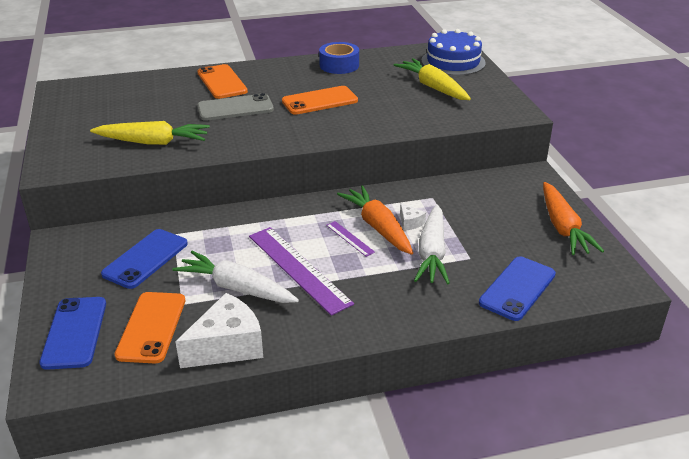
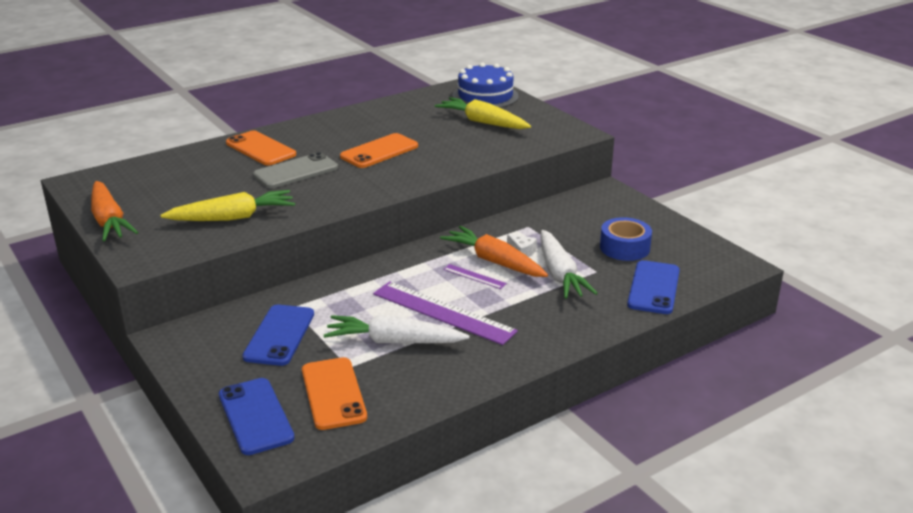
camera: 20 degrees left, 5 degrees down
white cheese [175,293,263,368] -> none
blue tape [319,42,359,74] -> blue tape moved to [600,217,652,261]
orange carrot [543,182,604,255] -> orange carrot moved to [91,181,138,241]

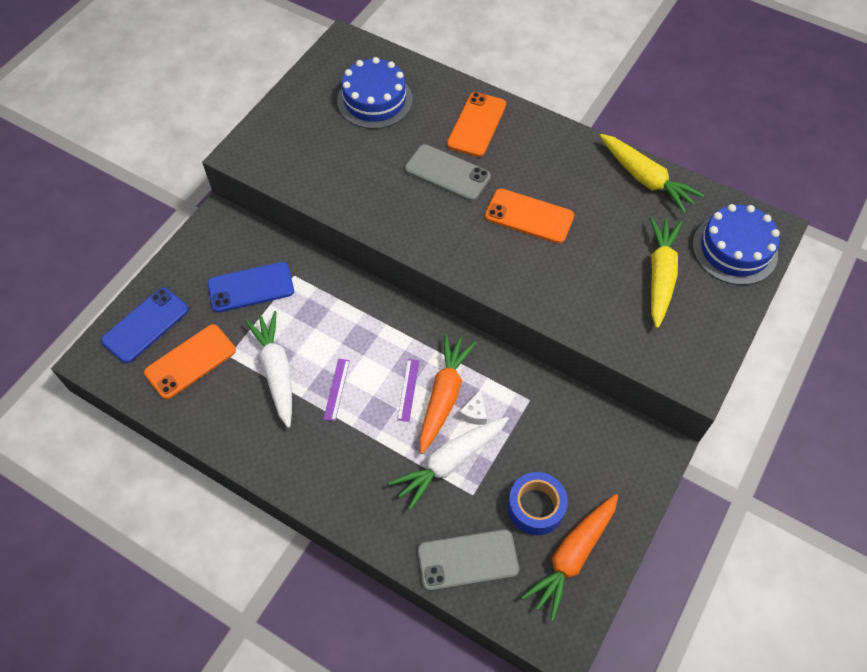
camera: 65 degrees right, 30 degrees up
orange carrot [91,181,138,241] -> orange carrot moved to [521,494,618,621]
yellow carrot [161,190,295,221] -> yellow carrot moved to [600,134,704,214]
purple ruler [373,281,518,345] -> purple ruler [323,359,350,421], size x0.45
blue phone [627,260,680,314] -> grey phone [418,529,519,591]
none -> blue cake [337,57,413,129]

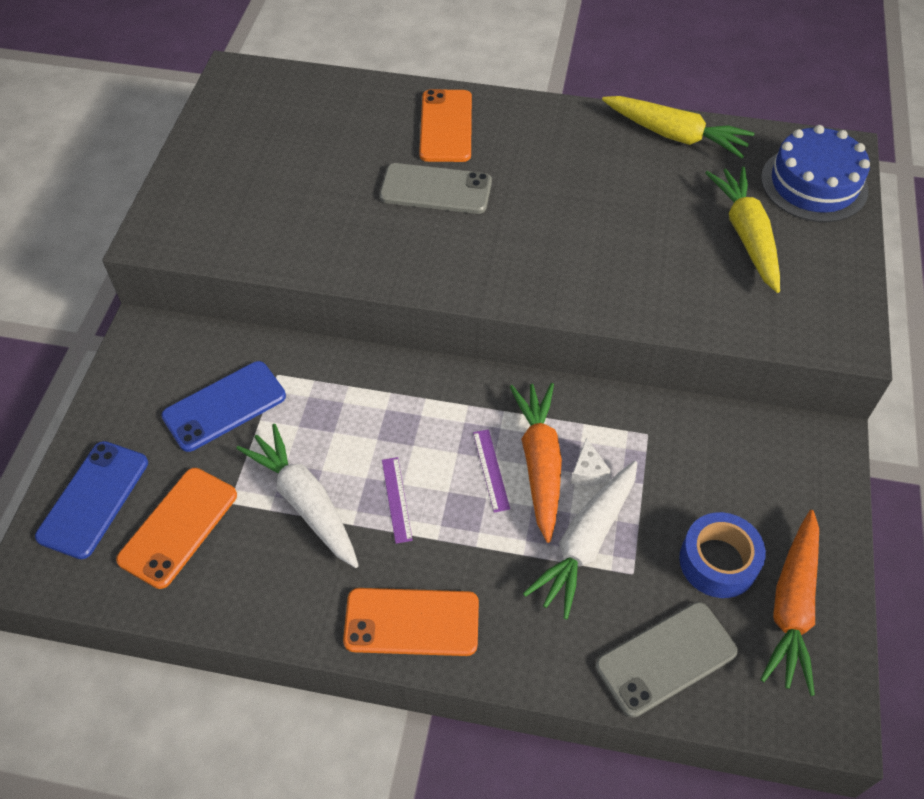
camera: 20 degrees left, 5 degrees down
blue cake [337,57,413,129] -> none
orange phone [485,189,574,244] -> orange phone moved to [343,588,479,656]

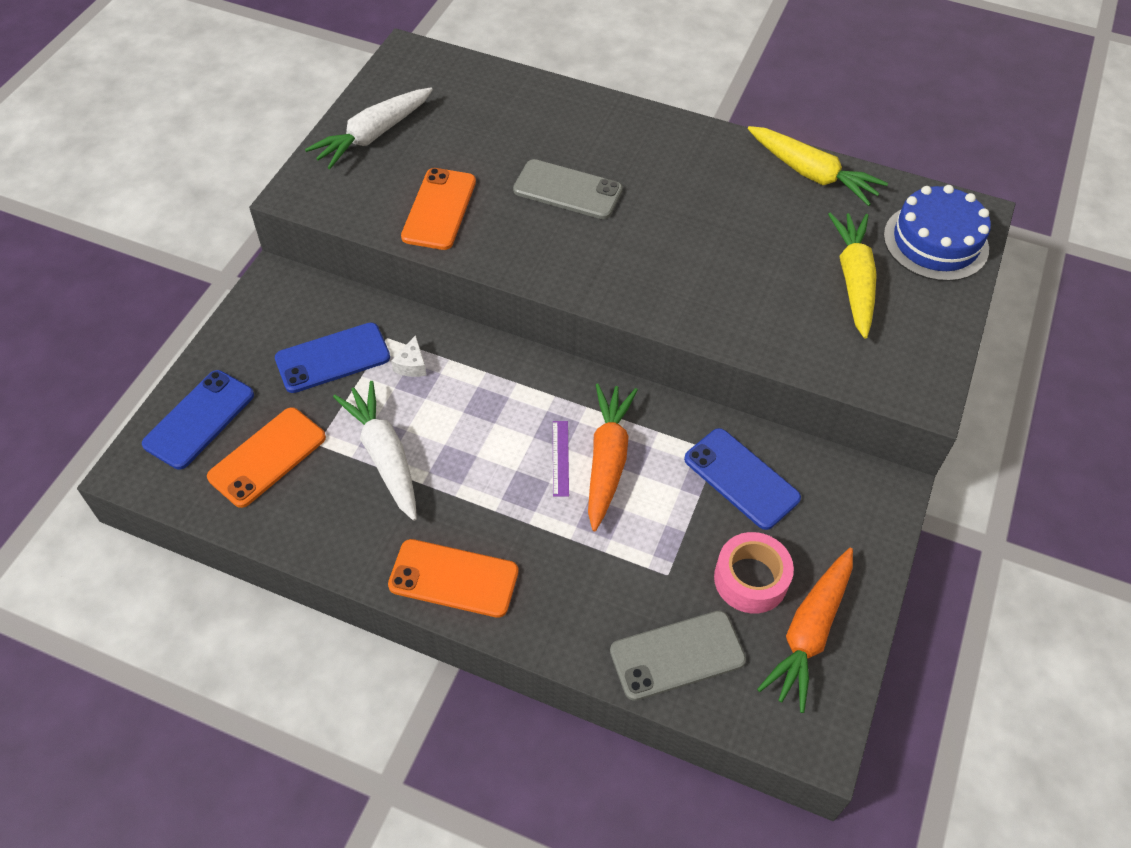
camera: 10 degrees right, 0 degrees up
purple ruler [382,457,413,544] -> none
orange phone [419,89,472,162] -> orange phone moved to [401,168,476,250]
white carrot [523,461,637,619] -> white carrot moved to [305,88,433,169]
white cheese [571,438,611,486] -> white cheese moved to [391,335,426,377]
blue tape [679,512,766,598] -> pink tape [714,532,794,613]
none -> blue phone [684,428,801,530]

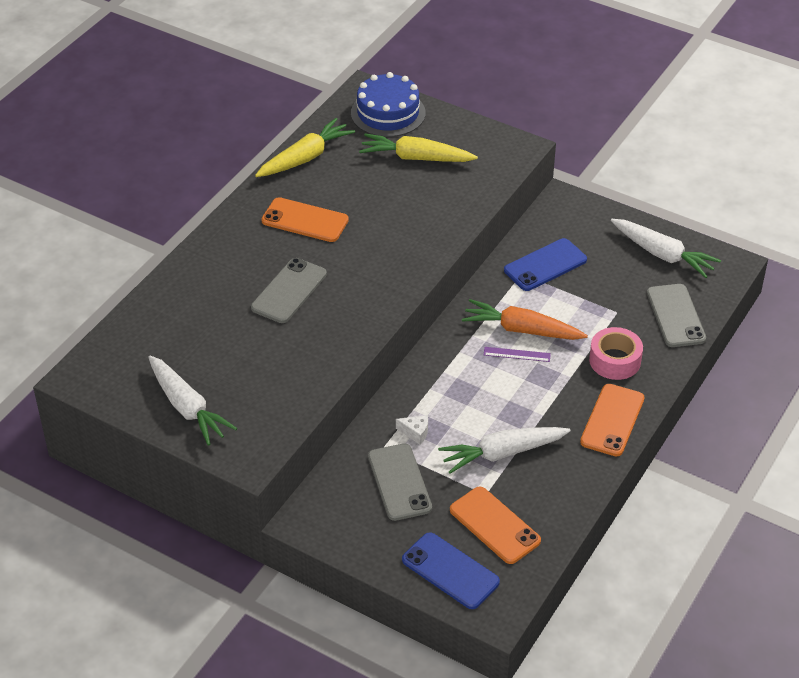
camera: 80 degrees left, 10 degrees down
blue phone [275,322,390,393] -> grey phone [368,443,432,521]
orange phone [401,168,476,250] -> orange phone moved to [261,197,349,242]
pink tape [714,532,794,613] -> pink tape moved to [589,327,643,380]
orange carrot [757,548,853,713] -> white carrot [611,219,721,278]

